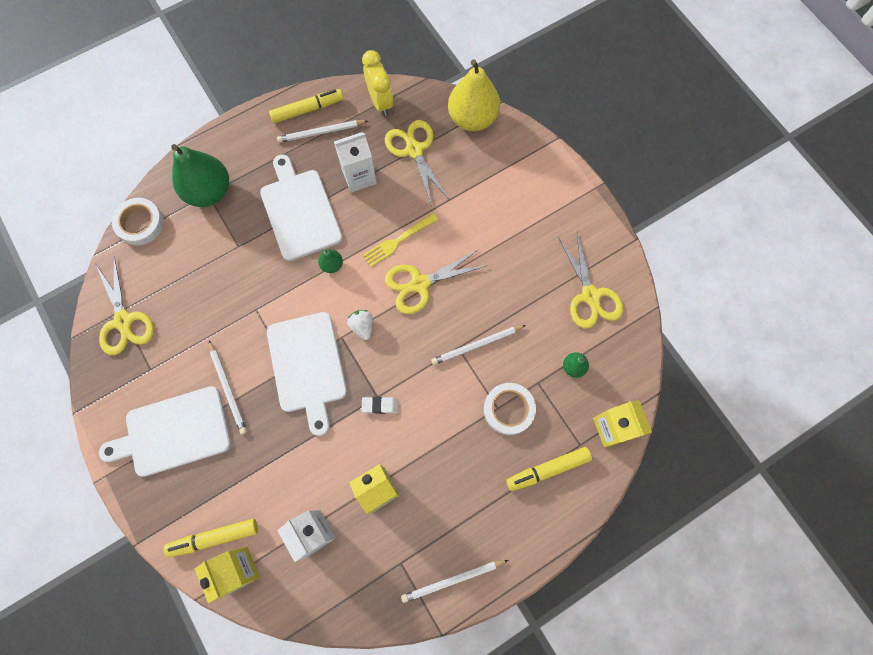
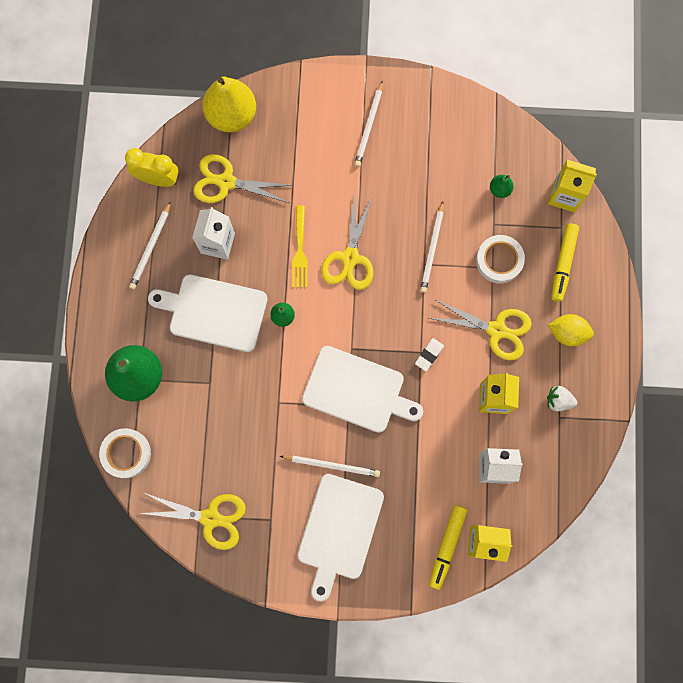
camera: 55 degrees left, 5 degrees up
yellow marker [269,89,343,123] -> none
white strawberry [347,310,373,340] -> white strawberry moved to [547,386,577,411]
white pencil [401,560,508,603] -> white pencil moved to [354,80,383,167]
yellow scissors [558,232,623,329] -> yellow scissors moved to [429,299,532,360]
none -> yellow lemon [548,314,594,346]

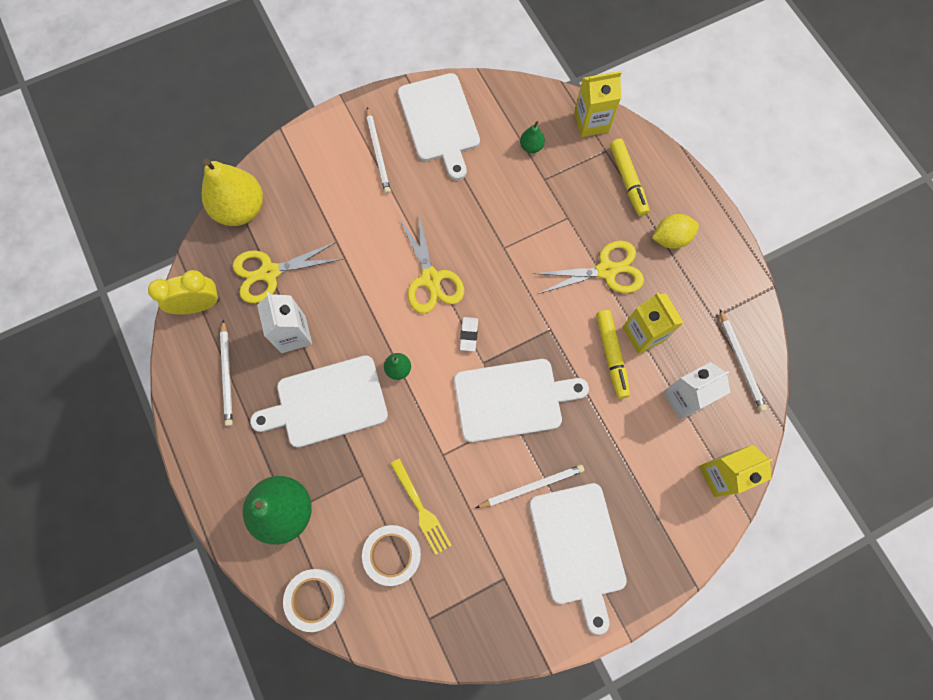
camera: 30 degrees left, 5 degrees down
yellow scissors [140,493,246,550] -> none
yellow fork [292,206,308,287] -> yellow fork moved to [390,458,452,555]
white eraser [415,338,444,371] -> white eraser moved to [460,317,478,351]
white pencil [420,201,444,293] -> white pencil moved to [720,310,767,412]
yellow marker [429,505,467,590] -> yellow marker moved to [596,310,630,399]
white tape [476,235,525,283] -> white tape moved to [362,525,421,586]
white strawberry [547,386,577,411] -> none
none -> white cutting board [398,73,480,180]

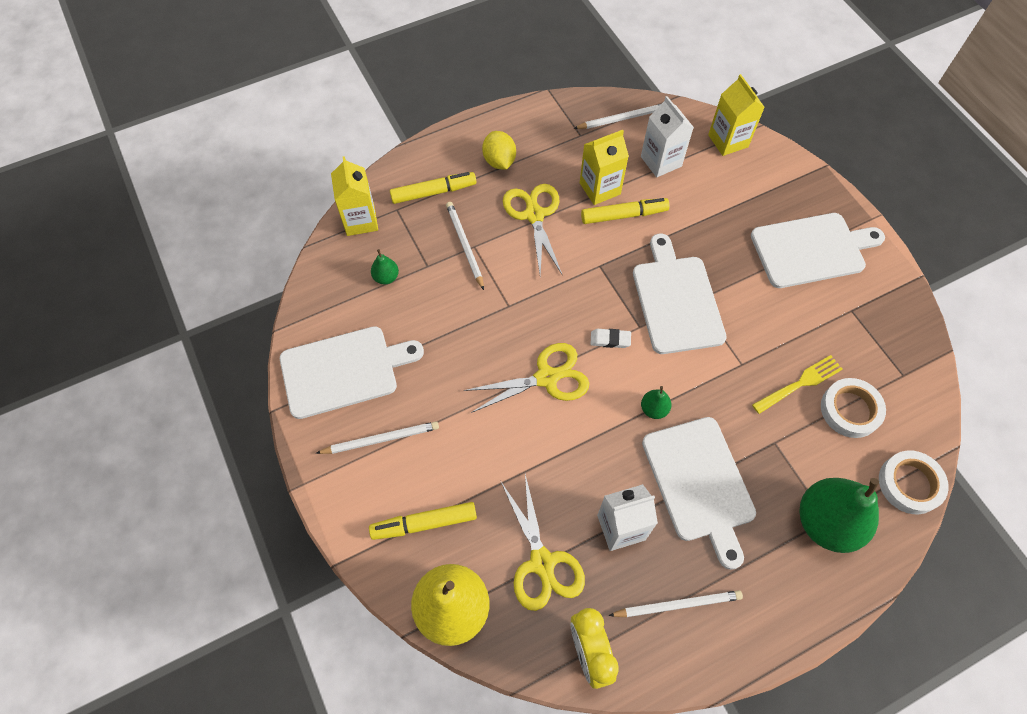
camera: 90 degrees left, 10 degrees down
white pencil [476,465,584,508] -> white pencil moved to [446,202,484,290]
none -> yellow marker [369,502,477,540]

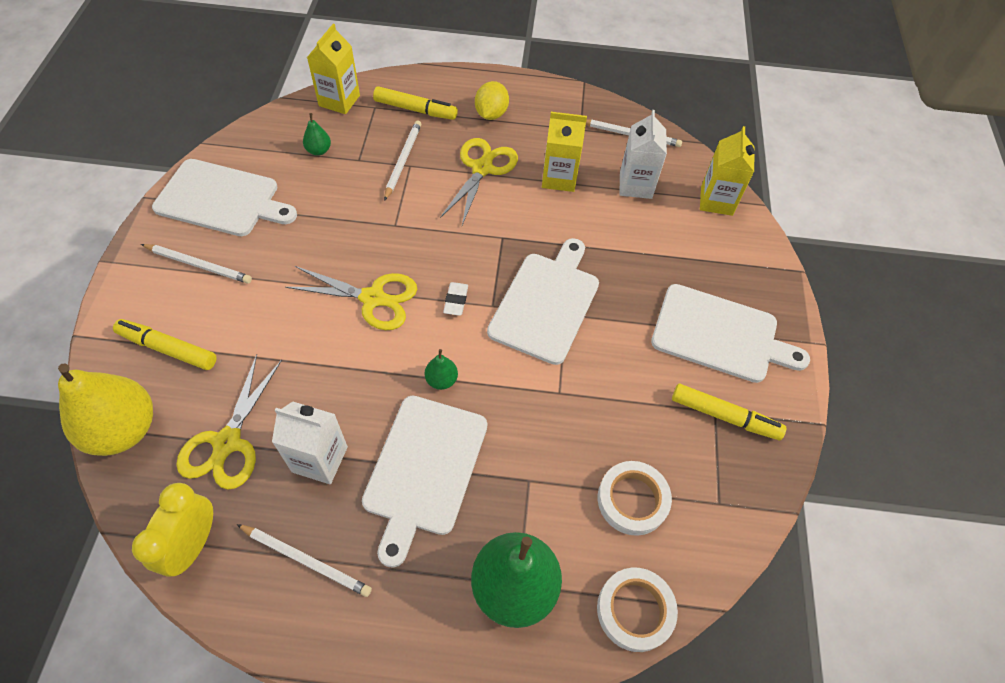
camera: 30 degrees right, 5 degrees down
yellow marker [581,198,670,224] -> yellow marker moved to [672,384,786,440]
white eraser [590,329,631,348] -> white eraser turned 60 degrees clockwise [443,282,468,316]
yellow fork [752,355,843,414] -> none

